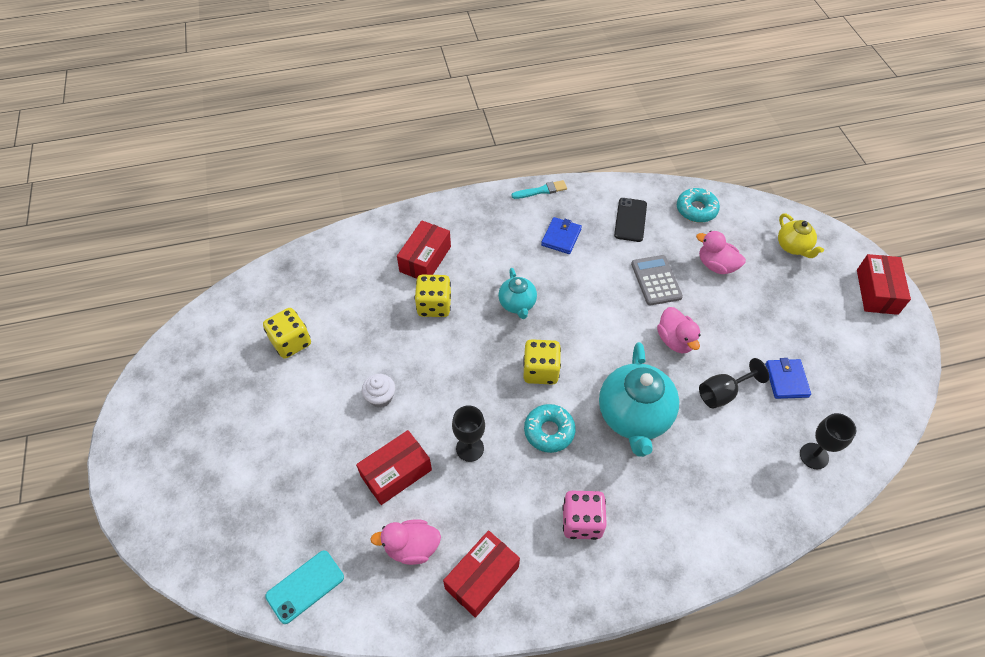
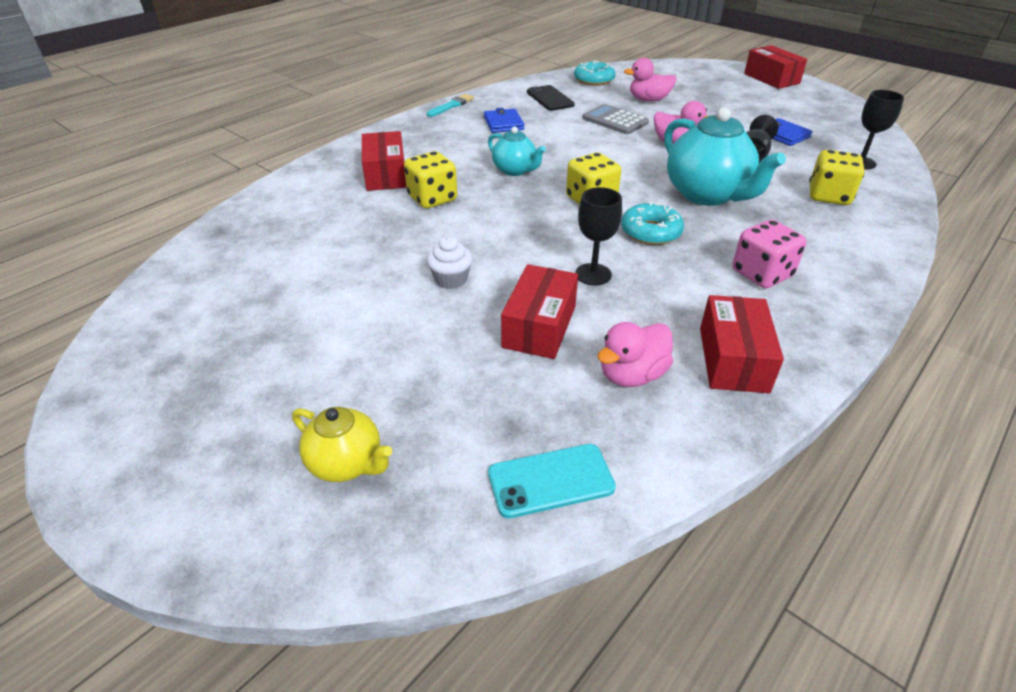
camera: 35 degrees left, 15 degrees down
yellow dice [263,308,311,359] -> yellow dice moved to [809,150,865,205]
turquoise phone [265,550,344,624] -> turquoise phone turned 60 degrees clockwise [488,444,616,519]
yellow teapot [778,214,824,258] -> yellow teapot moved to [292,407,392,482]

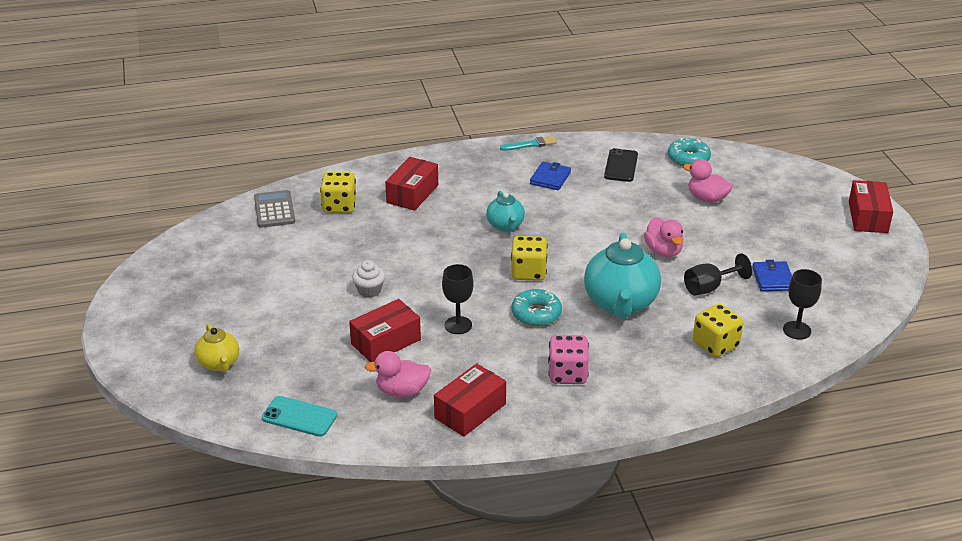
camera: 35 degrees right, 5 degrees down
yellow dice [404,151,457,208] -> yellow dice moved to [320,172,356,213]
grey calculator [582,104,649,134] -> grey calculator moved to [254,190,295,228]

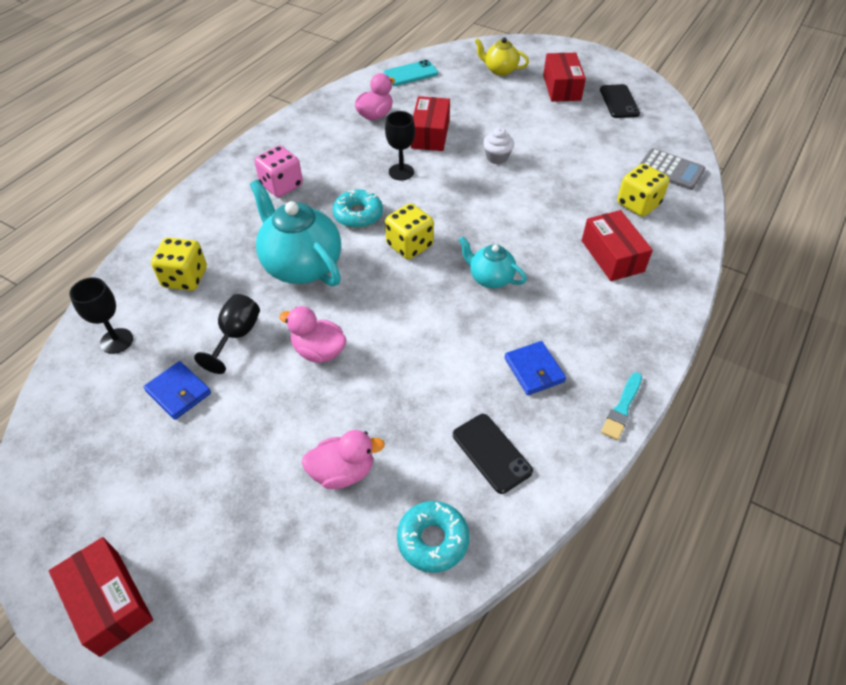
camera: 135 degrees right, 15 degrees up
red box [434,363,506,437] -> red box moved to [543,53,586,102]
none -> black phone [600,84,640,118]

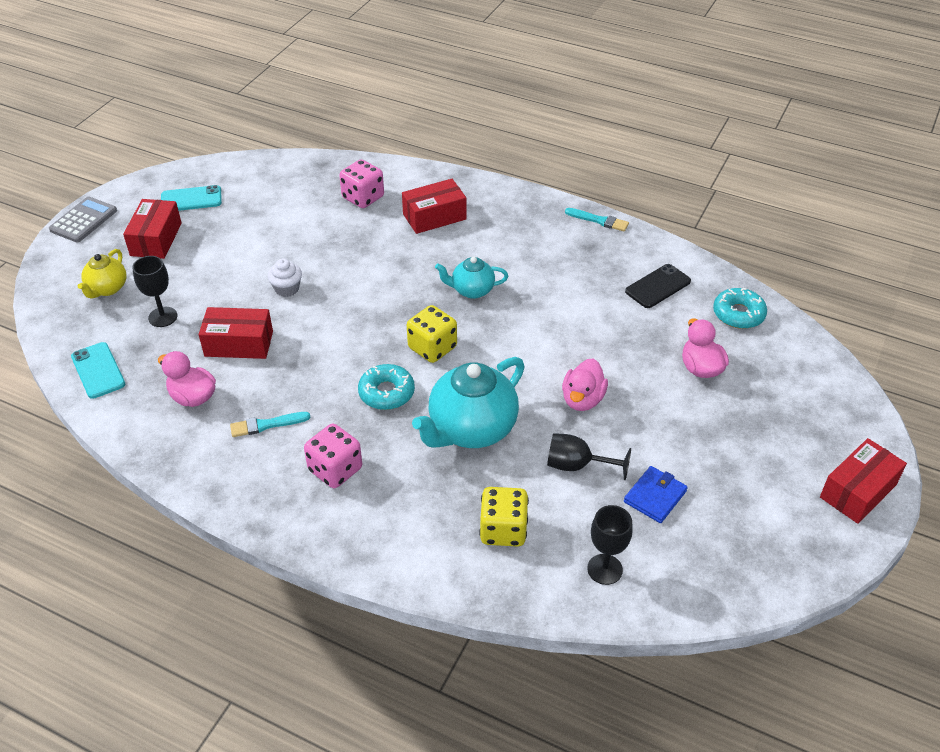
camera: 95 degrees left, 5 degrees down
black goblet [385,111,415,180] -> black goblet moved to [132,256,178,327]
turquoise teapot [459,236,527,288] -> turquoise teapot turned 60 degrees clockwise [435,257,508,299]
blue wallet [504,341,566,395] -> none
red box [543,53,586,102] -> red box turned 75 degrees counterclockwise [123,199,182,259]
black phone [600,84,640,118] -> turquoise phone [161,185,222,211]
yellow dice [617,164,670,217] -> pink dice [339,160,384,208]
grey calculator [639,148,705,190] -> grey calculator moved to [49,197,117,242]
none -> turquoise brush [230,412,311,437]

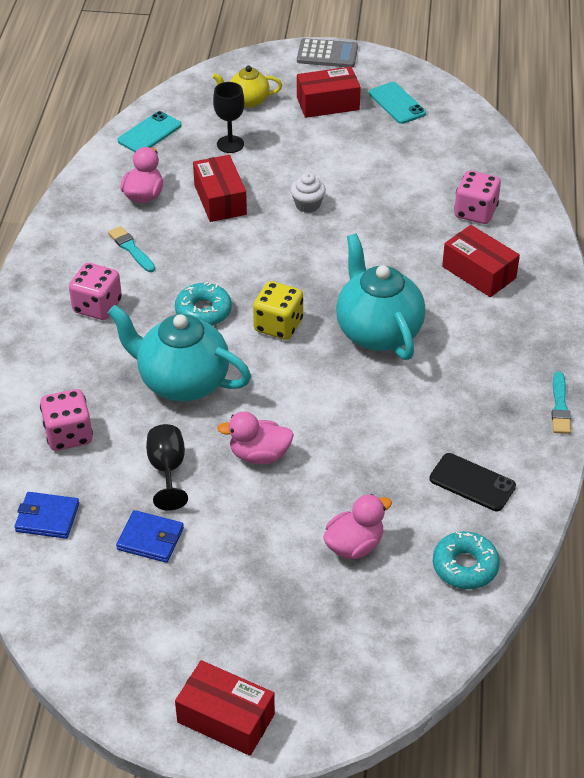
camera: 70 degrees right, 0 degrees up
turquoise teapot [435,257,508,299] -> turquoise teapot [336,233,426,360], size x1.83
yellow dice [479,487,529,547] -> pink dice [40,389,93,451]
black goblet [587,505,633,585] -> blue wallet [14,492,79,539]

